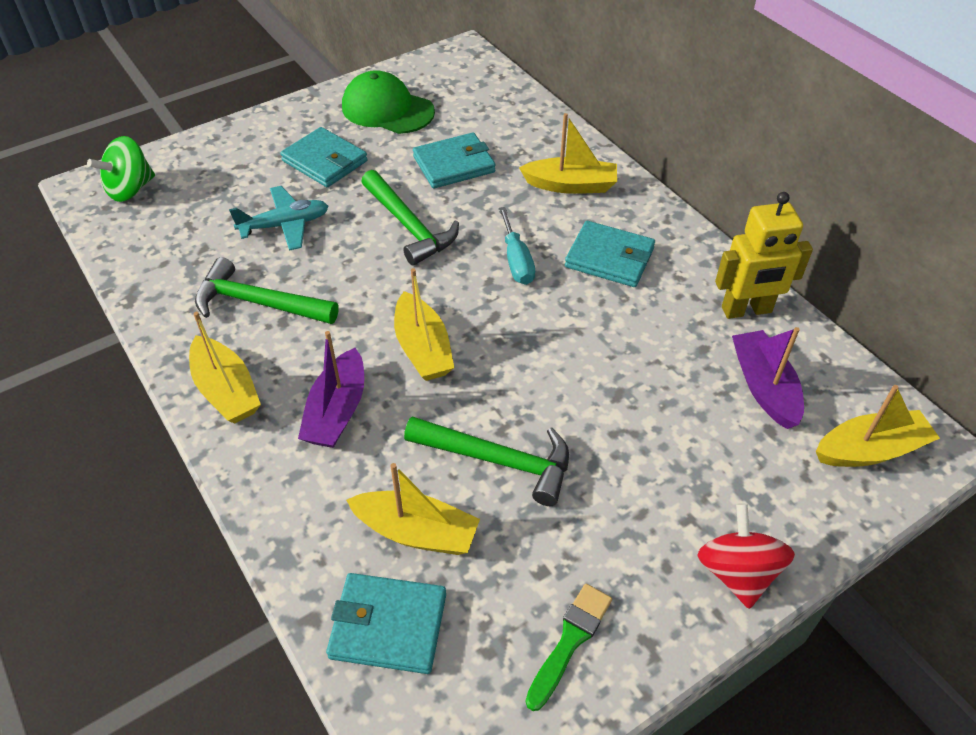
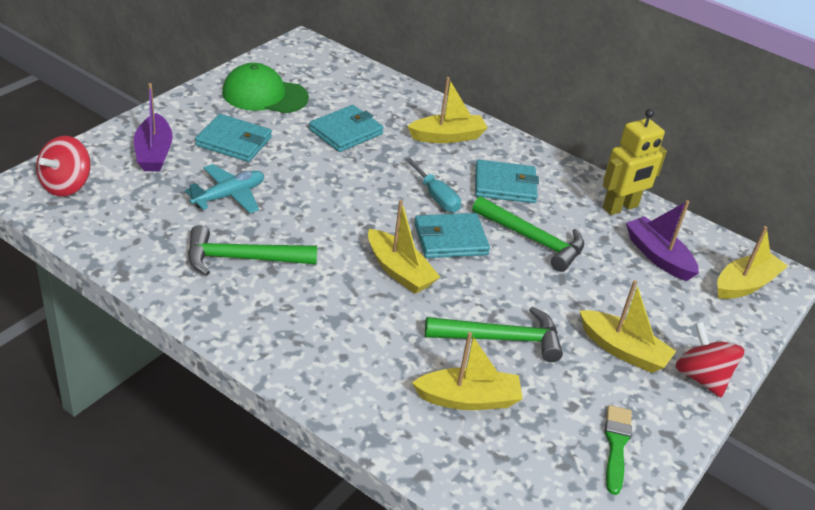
camera: 25 degrees left, 10 degrees down
green spinning top [87,136,155,202] -> red spinning top [36,136,91,196]
yellow boat [189,312,261,423] -> yellow boat moved to [579,280,676,373]
purple boat [298,331,364,448] -> purple boat moved to [134,83,173,171]
turquoise wallet [326,573,446,674] -> turquoise wallet moved to [414,213,490,258]
green hammer [361,170,459,266] -> green hammer moved to [472,196,584,272]

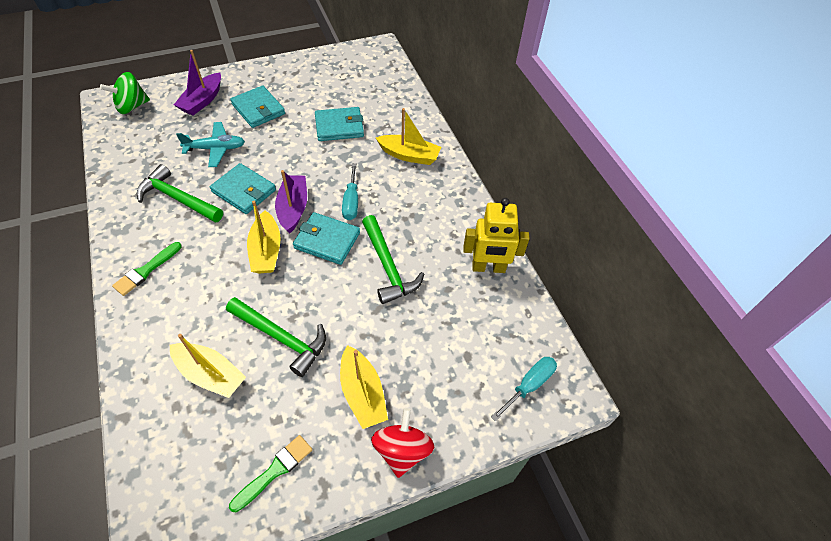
camera: 35 degrees right, 15 degrees up
red spinning top [36,136,91,196] -> green spinning top [100,72,150,114]
green cap [222,63,309,113] -> none
turquoise wallet [475,160,539,203] -> turquoise wallet moved to [210,163,276,214]
purple boat [626,200,699,281] -> purple boat moved to [275,170,307,234]
yellow boat [717,226,788,299] -> turquoise screwdriver [491,357,557,421]
none -> green brush [112,242,182,296]

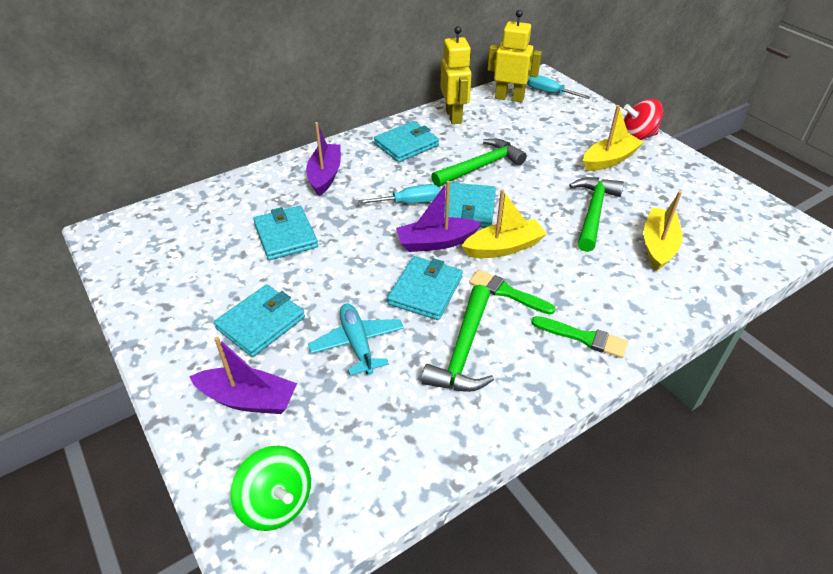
camera: 100 degrees left, 10 degrees down
green brush [229,435,312,512] -> green brush moved to [469,270,555,314]
yellow boat [376,108,441,165] -> purple boat [306,122,341,196]
none -> turquoise wallet [374,121,439,162]
none -> yellow robot [487,10,542,103]

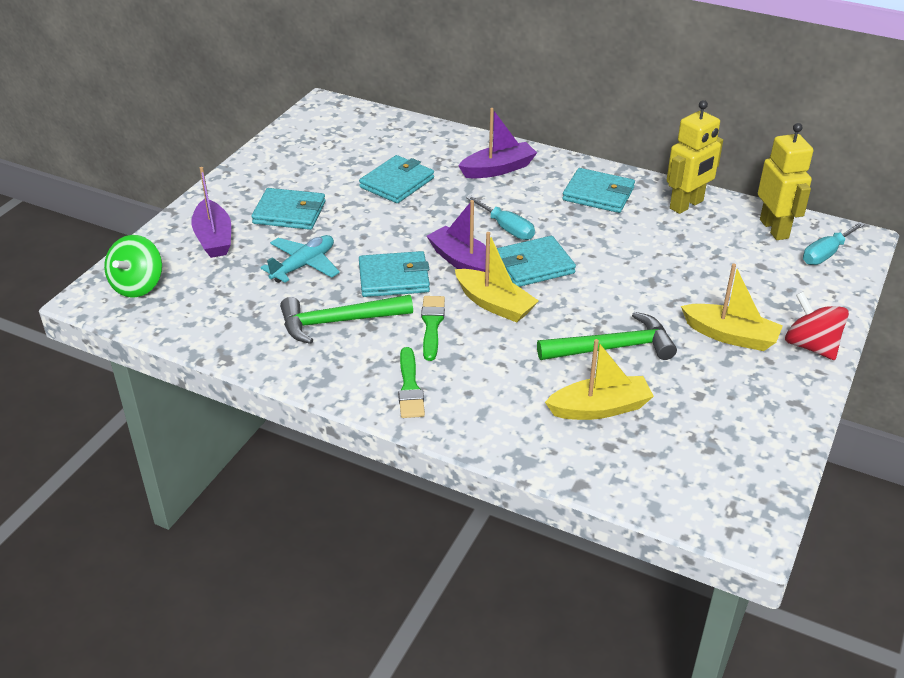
camera: 60 degrees right, 5 degrees down
green hammer [431,139,527,187] -> none
turquoise screwdriver [527,75,591,99] -> turquoise screwdriver turned 135 degrees counterclockwise [803,222,865,265]

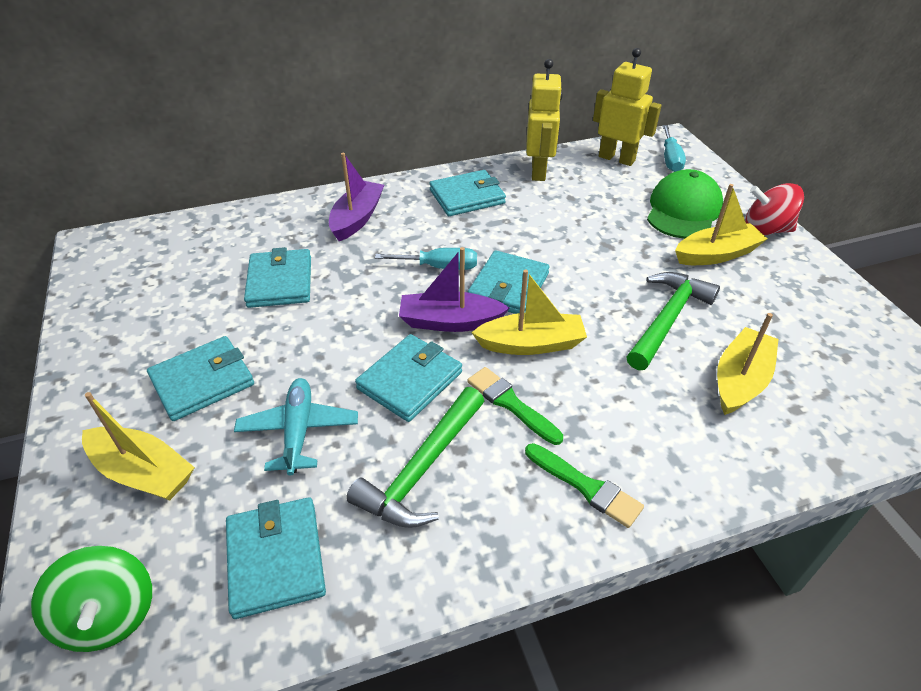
camera: 45 degrees left, 5 degrees up
purple boat [191,167,231,258] -> yellow boat [82,392,195,501]
none -> turquoise wallet [226,497,326,619]
none -> green cap [647,169,723,239]

